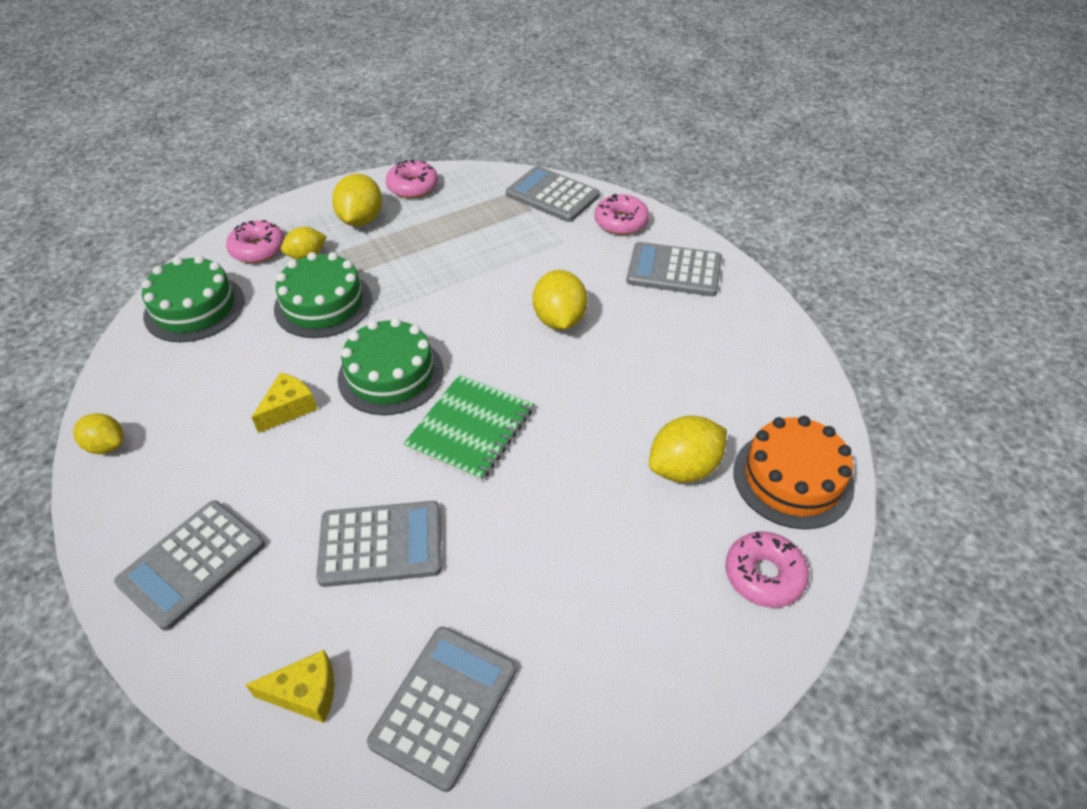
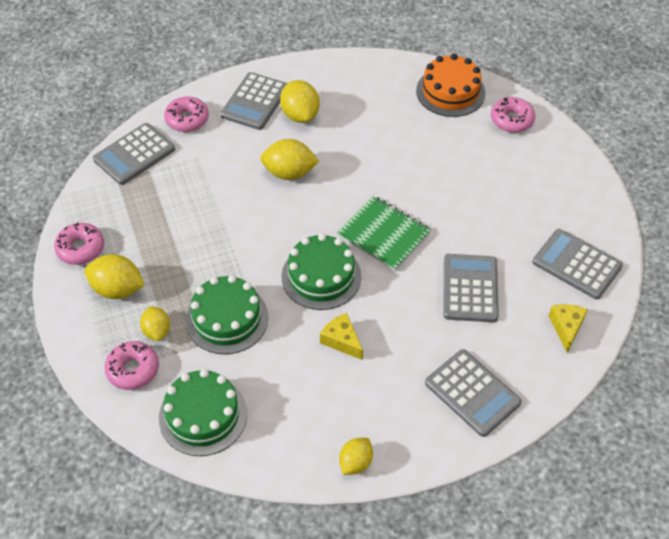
camera: 80 degrees left, 5 degrees up
yellow lemon [649,416,727,483] -> yellow lemon moved to [280,80,319,123]

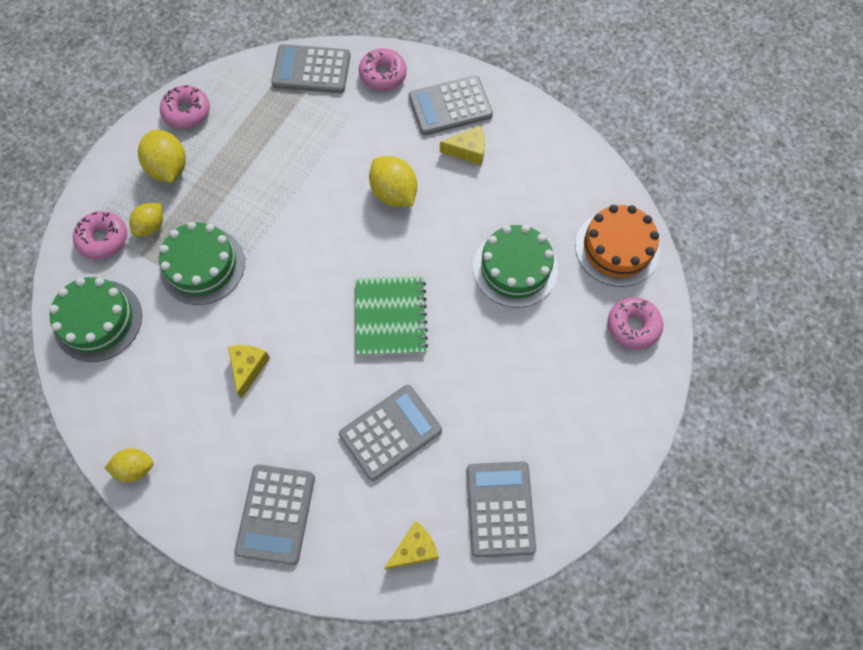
camera: 50 degrees right, 15 degrees up
yellow lemon [280,80,319,123] -> yellow cheese [440,126,485,165]
green cake [281,234,361,310] -> green cake moved to [473,225,558,308]

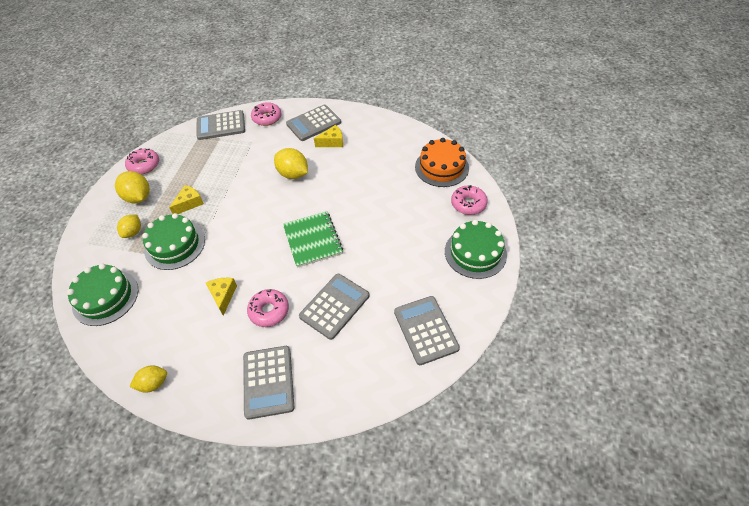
camera: 15 degrees left, 15 degrees down
pink donut [73,211,127,260] -> pink donut moved to [247,289,289,327]
yellow cheese [385,521,439,569] -> yellow cheese moved to [169,185,204,214]
green cake [473,225,558,308] -> green cake moved to [445,220,507,279]

